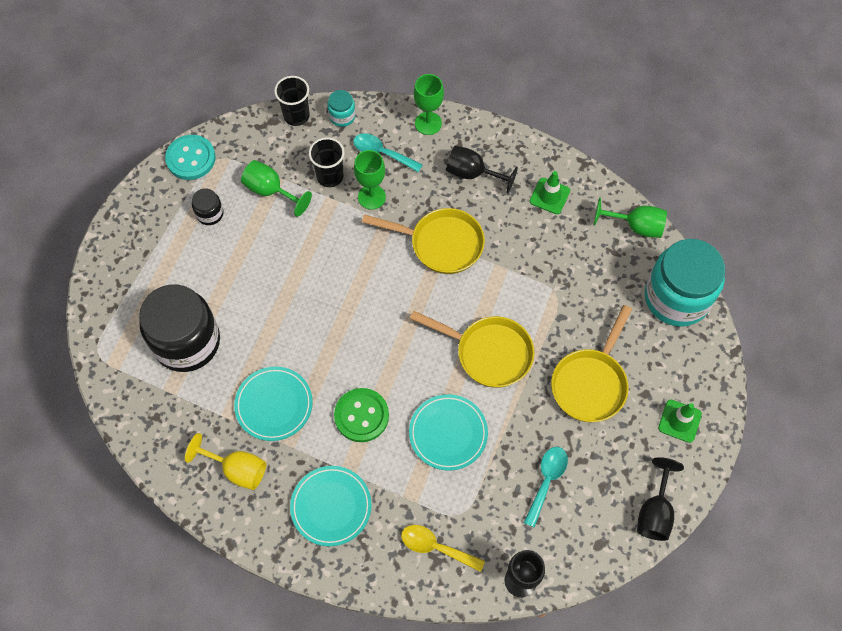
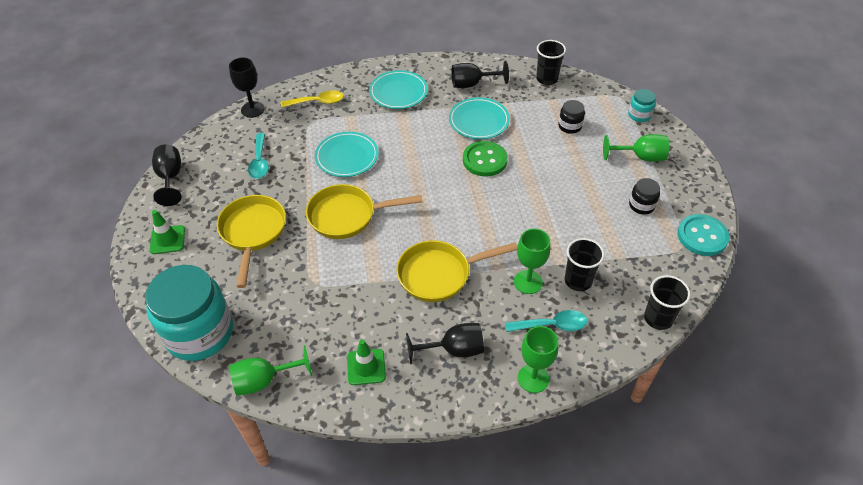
camera: 150 degrees right, 15 degrees down
black jar [139,284,220,372] -> black jar [558,100,585,134], size x0.43
yellow goblet [185,433,266,490] -> black goblet [452,61,509,88]
green goblet [241,160,312,217] -> green goblet moved to [603,134,669,162]
turquoise jar [327,90,356,127] -> turquoise jar moved to [628,89,656,122]
green button [334,388,389,442] -> green button moved to [463,141,508,176]
none -> black cup [536,40,566,85]

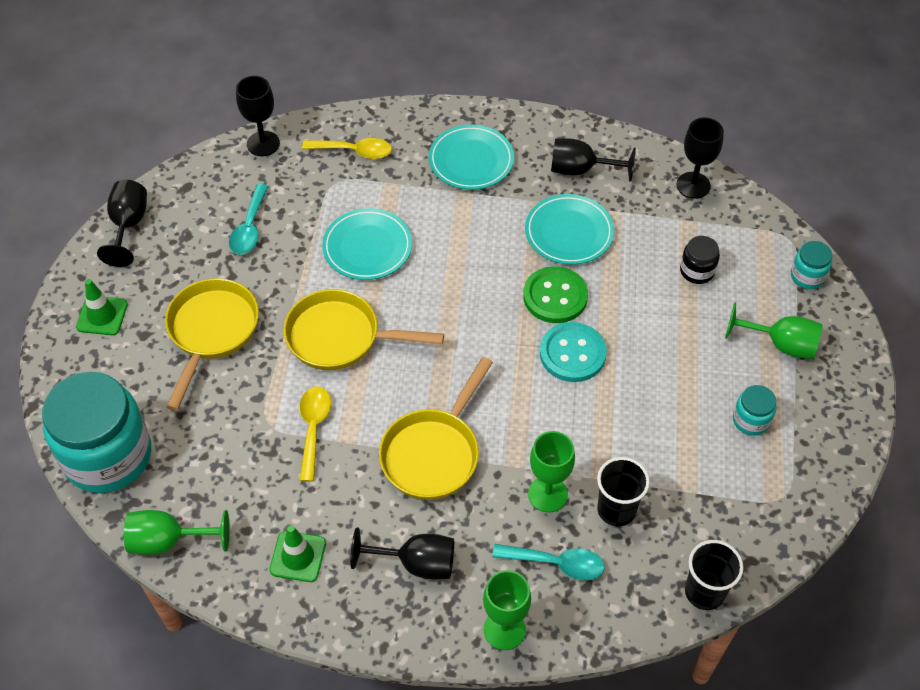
camera: 15 degrees right, 5 degrees up
yellow pan [397,240,517,302] -> yellow pan turned 60 degrees counterclockwise [379,357,493,500]
black cup [536,40,566,85] -> black goblet [676,118,724,199]
black jar [629,178,660,214] -> turquoise jar [733,385,777,436]
turquoise button [677,214,730,256] -> turquoise button moved to [540,322,607,382]
none -> yellow spoon [300,386,331,482]

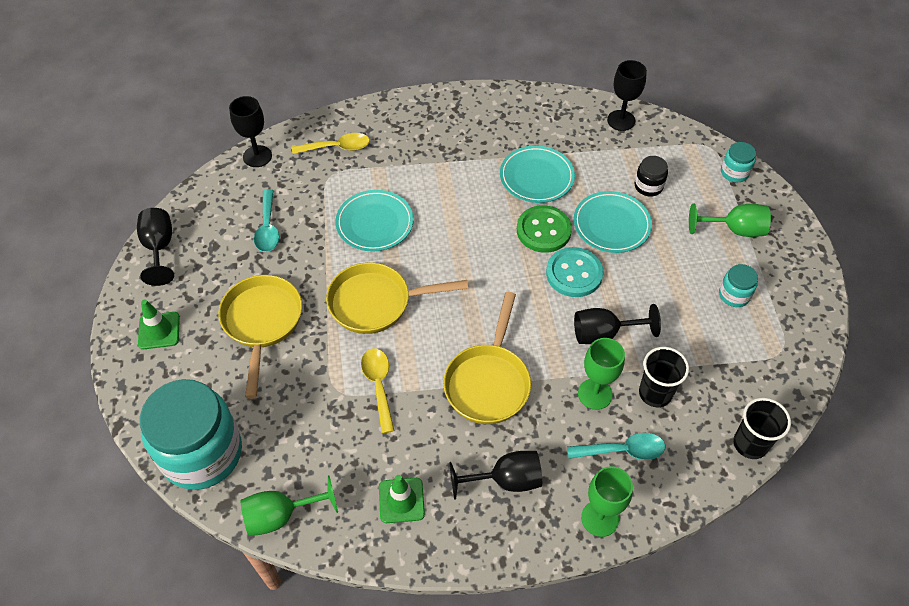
camera: 15 degrees left, 0 degrees up
turquoise plate [429,125,514,190] -> turquoise plate moved to [574,191,652,253]
black goblet [551,138,636,182] -> black goblet moved to [574,304,661,344]

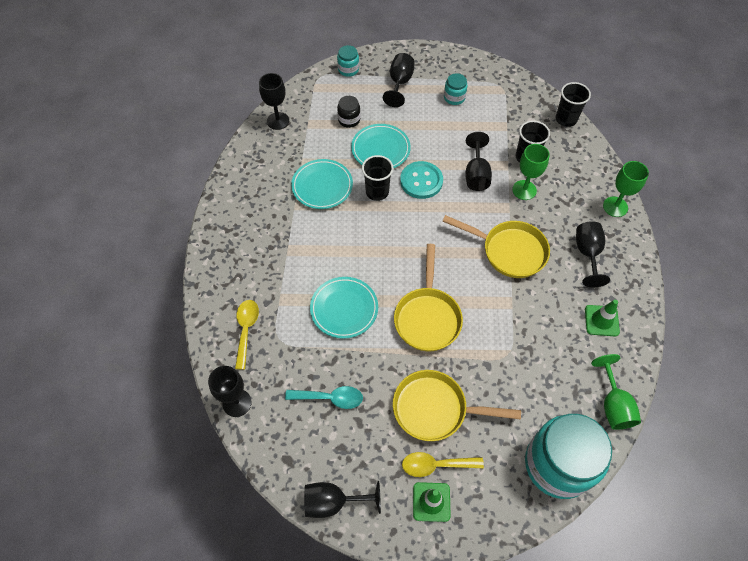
camera: 80 degrees left, 5 degrees up
yellow spoon [361,348,394,433] -> yellow spoon moved to [402,452,484,477]
green button [517,205,572,253] -> black cup [362,155,393,201]
turquoise spoon [567,433,665,460] -> none
green goblet [689,203,771,237] -> black goblet [383,53,415,107]

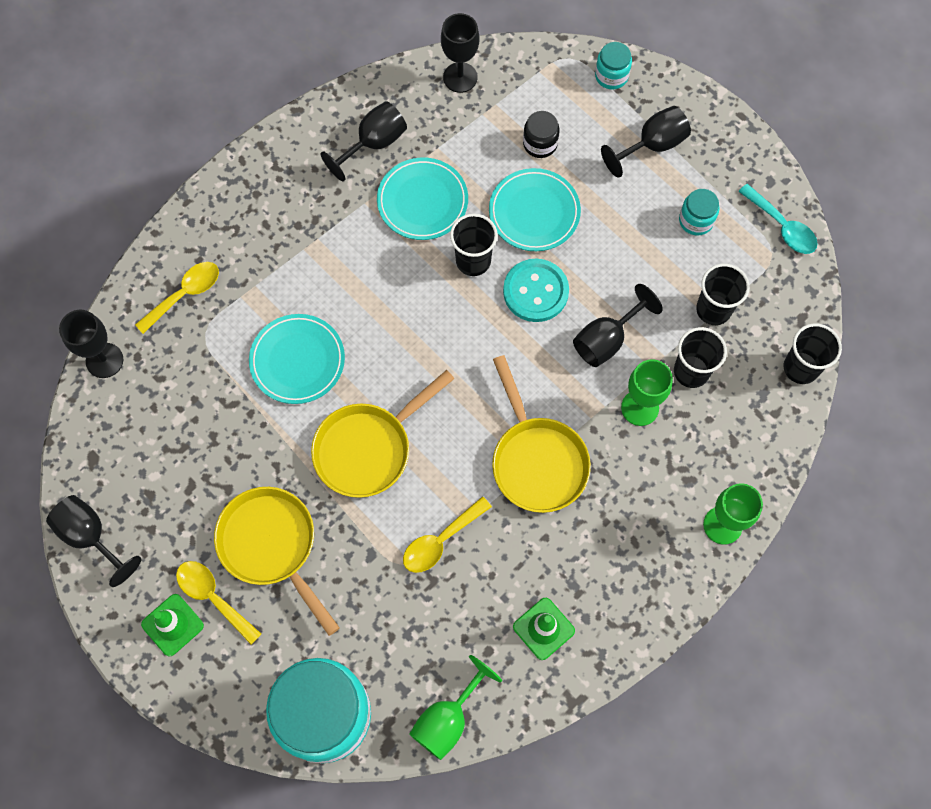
camera: 45 degrees right, 10 degrees up
turquoise spoon [285,386,363,409] -> turquoise spoon moved to [738,184,818,254]
black goblet [576,221,610,287] -> black goblet moved to [321,101,407,181]
none -> yellow spoon [403,496,492,573]
none -> black cup [696,264,750,325]

